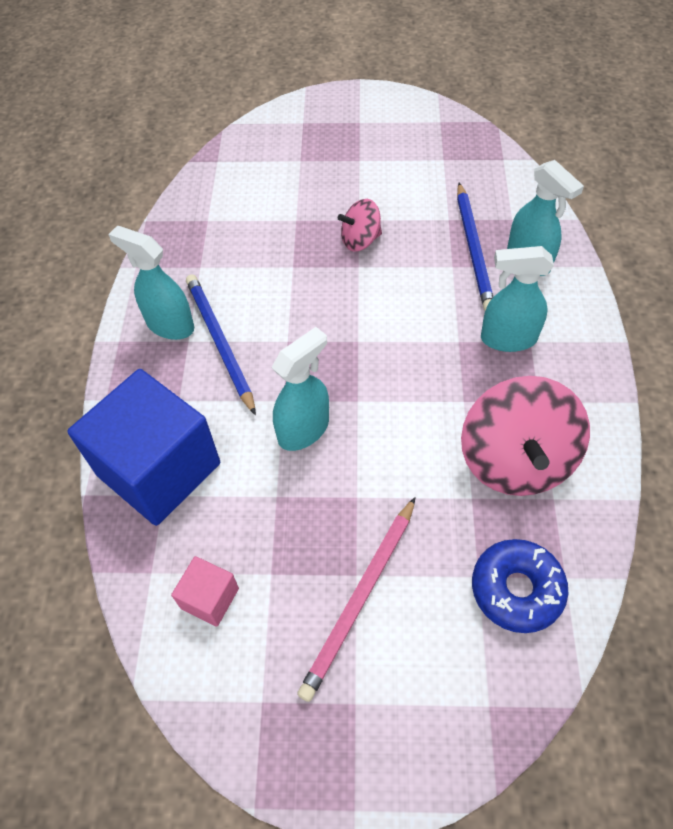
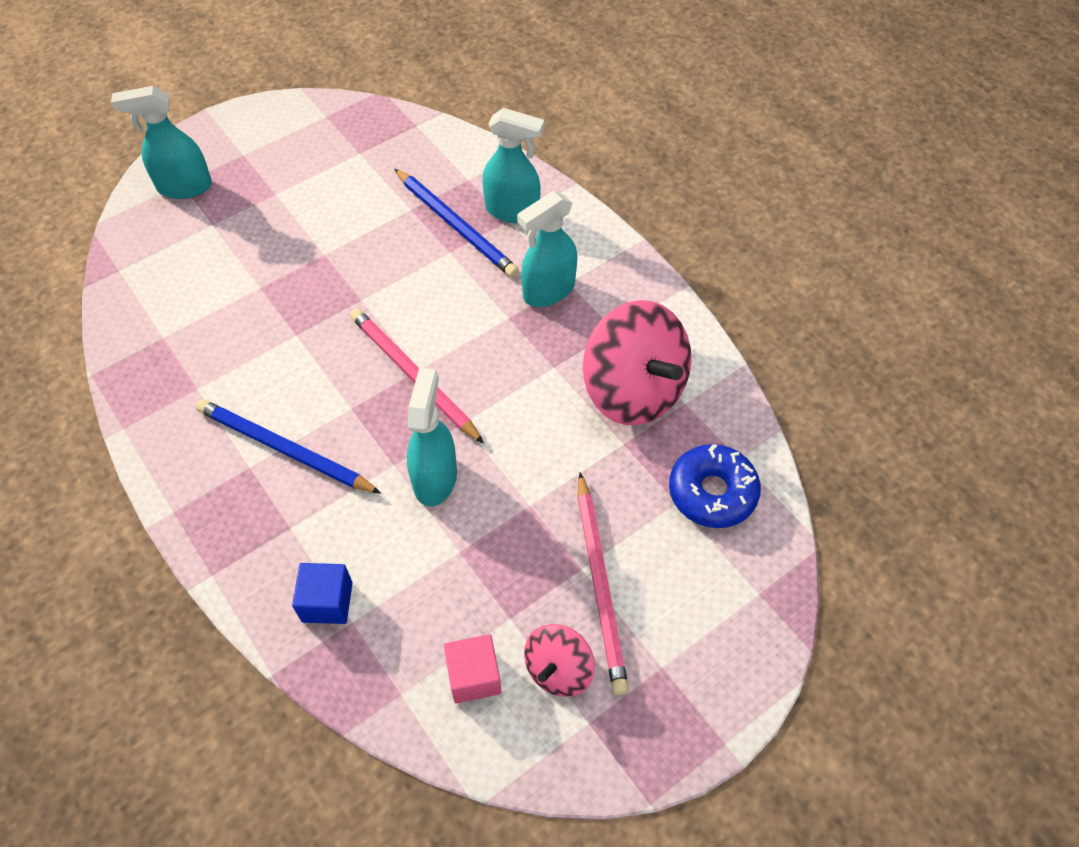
camera: 40 degrees left, 0 degrees up
blue cube [67,369,220,526] -> blue cube [292,563,352,624], size x0.44
turquoise spray bottle [108,226,194,340] -> turquoise spray bottle moved to [111,86,212,199]
pink spinning top [338,199,382,251] -> pink spinning top moved to [524,624,595,697]
none -> pink pencil [350,308,484,444]

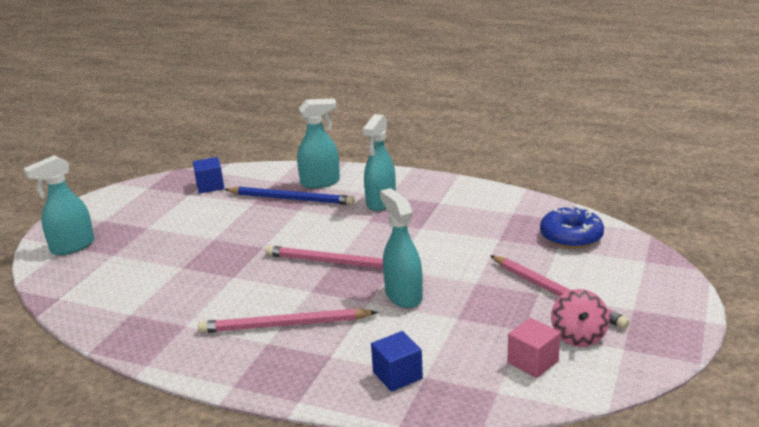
camera: 30 degrees left, 30 degrees down
blue pencil [196,399,381,494] -> pink pencil [198,308,378,333]
pink spinning top [583,300,692,425] -> none
none -> blue cube [193,157,224,193]

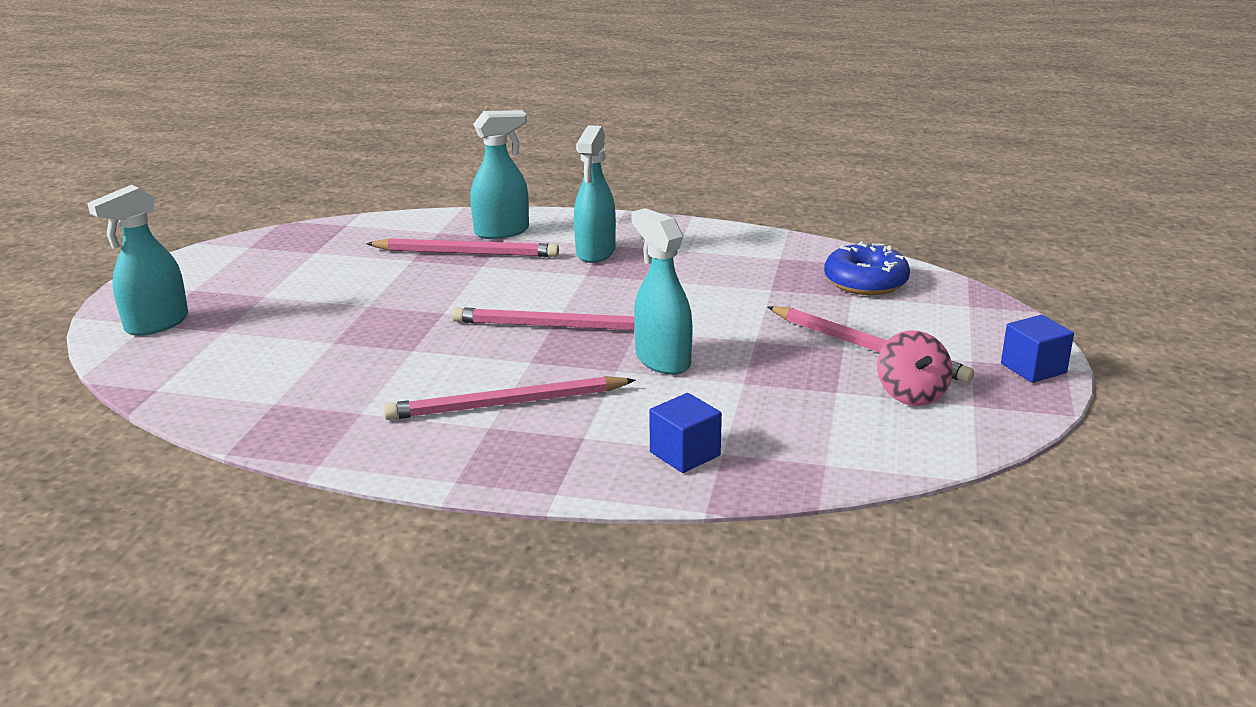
camera: 10 degrees left, 0 degrees up
blue cube [193,157,224,193] -> blue cube moved to [1001,315,1074,383]
blue pencil [224,187,355,205] -> pink pencil [366,238,559,257]
pink cube [507,318,560,378] -> none

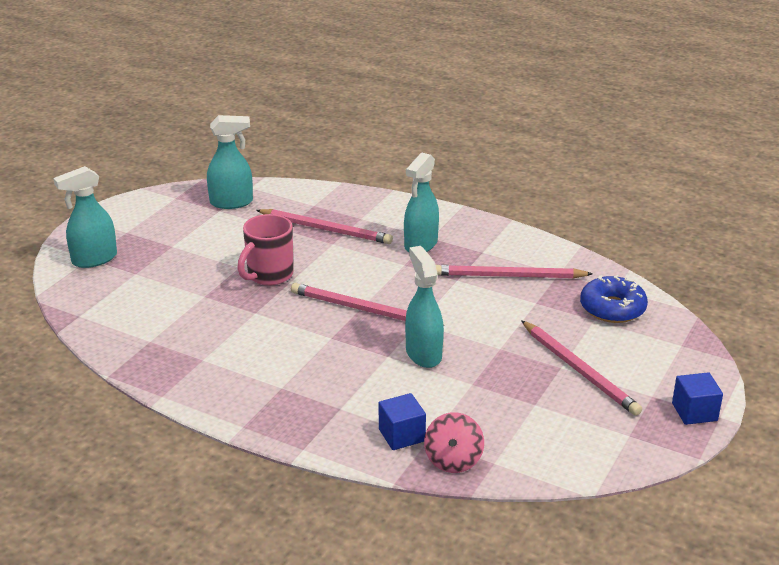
camera: 15 degrees right, 5 degrees up
pink pencil [383,376,636,420] -> pink pencil moved to [436,265,593,278]
turquoise spray bottle [470,110,529,239] -> turquoise spray bottle moved to [207,115,253,209]
pink spinning top [877,330,953,406] -> pink spinning top moved to [424,412,484,473]
none -> pink mug [237,214,293,286]

